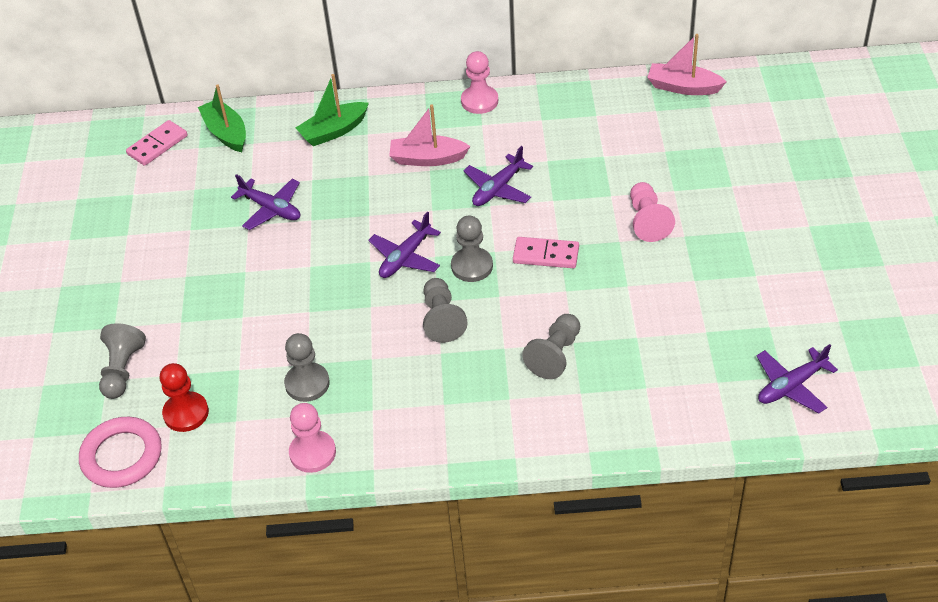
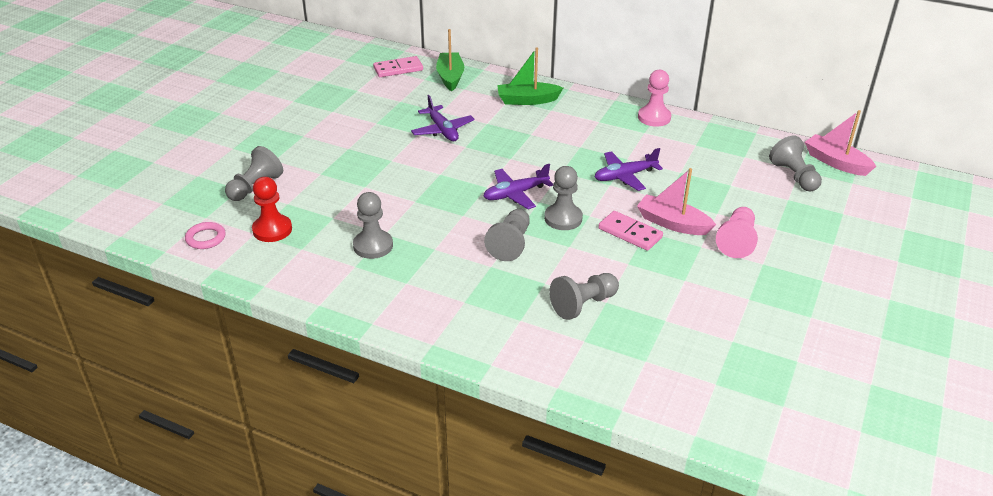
camera: 25 degrees right, 10 degrees down
pink ring [79,417,162,488] -> pink ring [185,222,226,249], size x0.56
pink pawn [289,403,336,473] -> none
pink boat [389,104,470,166] -> pink boat moved to [637,168,716,235]
purple plane [756,344,838,413] -> none
none -> grey pawn [769,136,822,191]

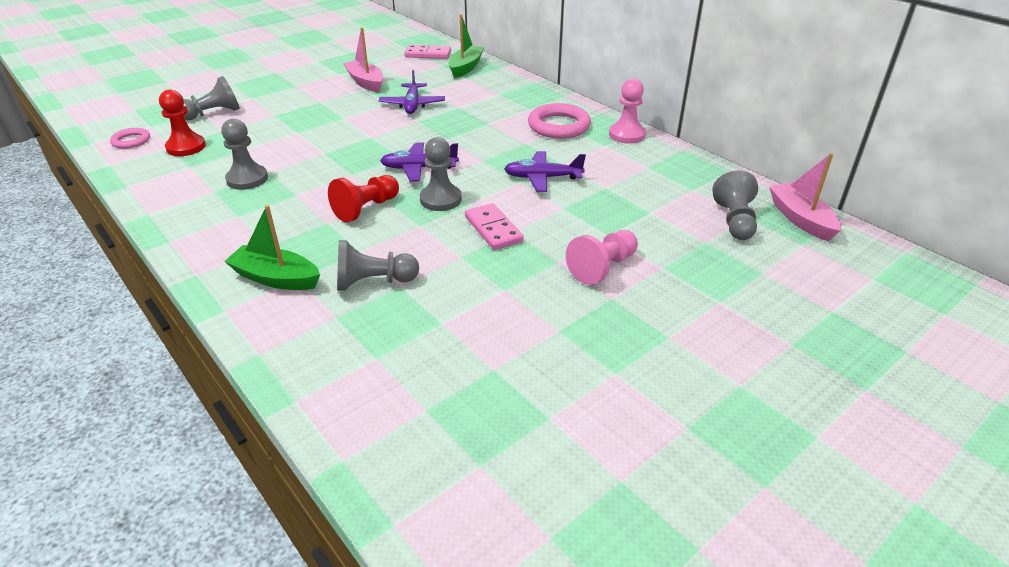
camera: 25 degrees right, 0 degrees up
grey pawn [484,209,530,261] -> red pawn [328,175,399,222]
green boat [497,47,563,105] -> green boat moved to [224,205,320,290]
pink boat [637,168,716,235] -> pink boat moved to [343,27,383,92]
none -> pink ring [528,103,591,139]

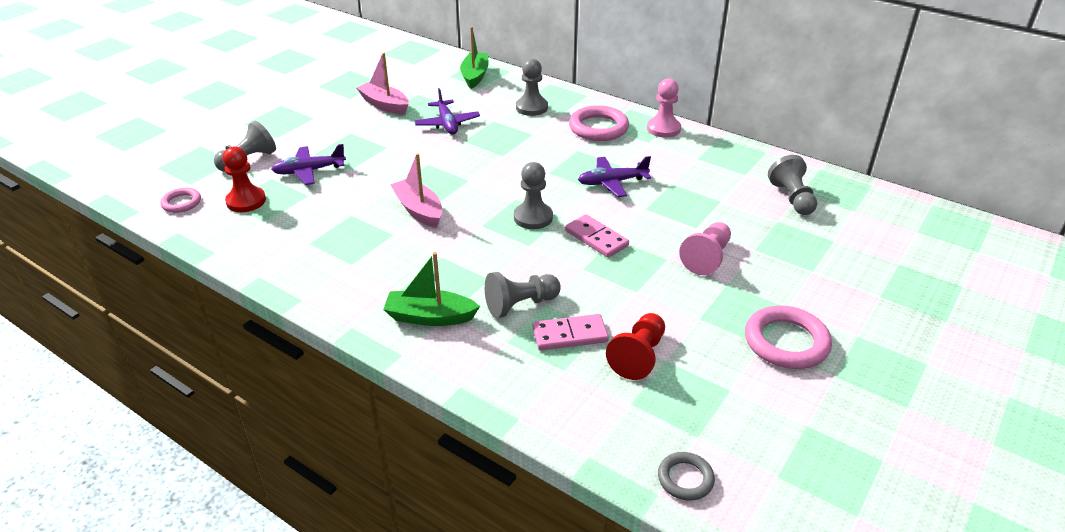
camera: 15 degrees left, 0 degrees up
grey pawn [221,119,268,190] -> grey pawn moved to [516,58,548,116]
red pawn [328,175,399,222] -> red pawn moved to [606,313,665,380]
purple plane [380,143,459,182] -> purple plane moved to [271,144,346,185]
pink domino [405,45,451,59] -> pink domino moved to [533,314,609,351]
pink boat [769,153,841,241] -> pink boat moved to [390,153,442,228]
none -> grey ring [658,452,715,501]
none -> pink ring [745,306,832,369]

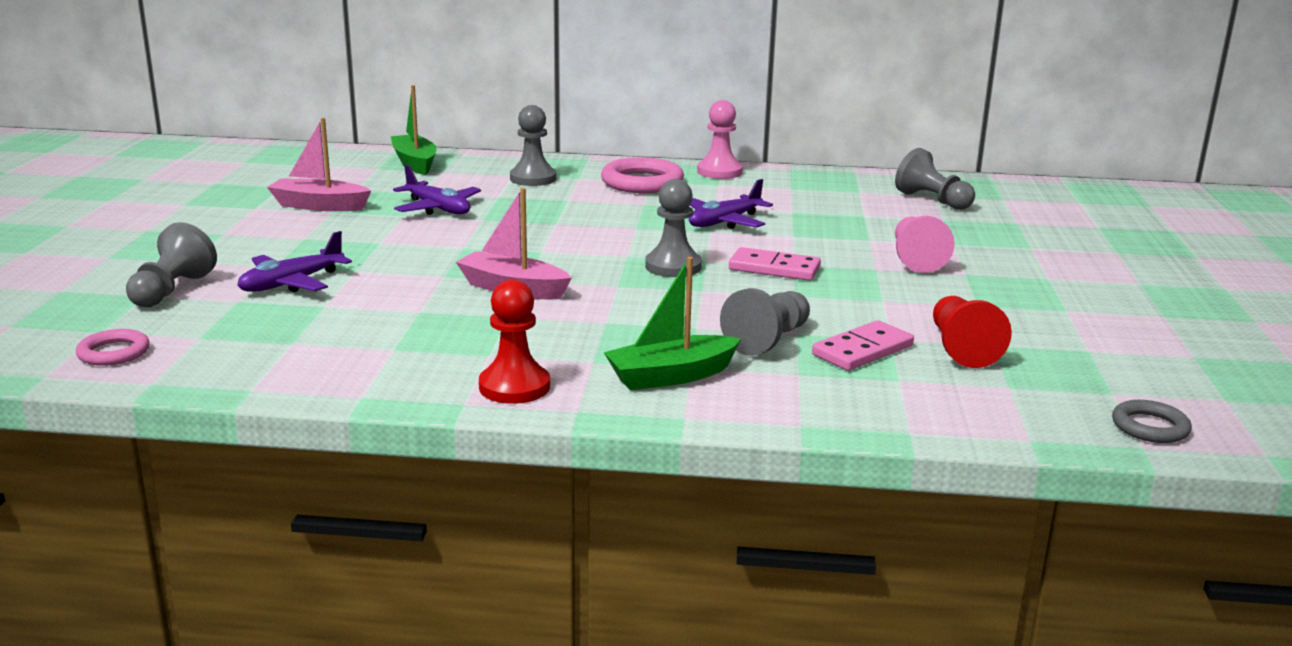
camera: 30 degrees left, 15 degrees down
red pawn [223,147,266,212] -> red pawn moved to [479,280,550,404]
pink ring [745,306,832,369] -> none

